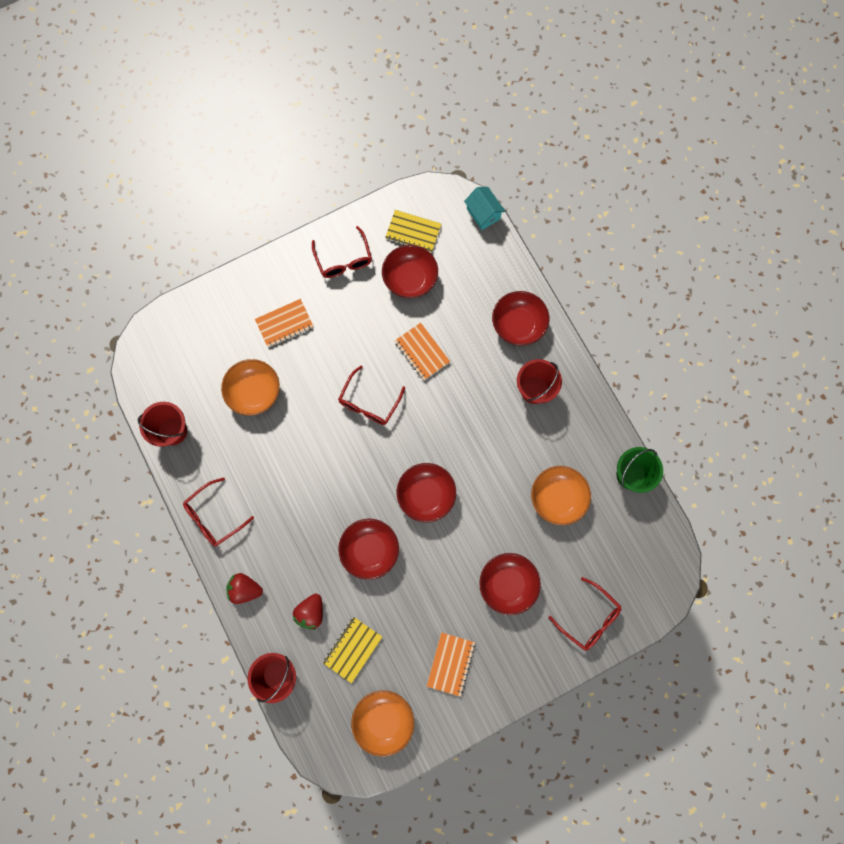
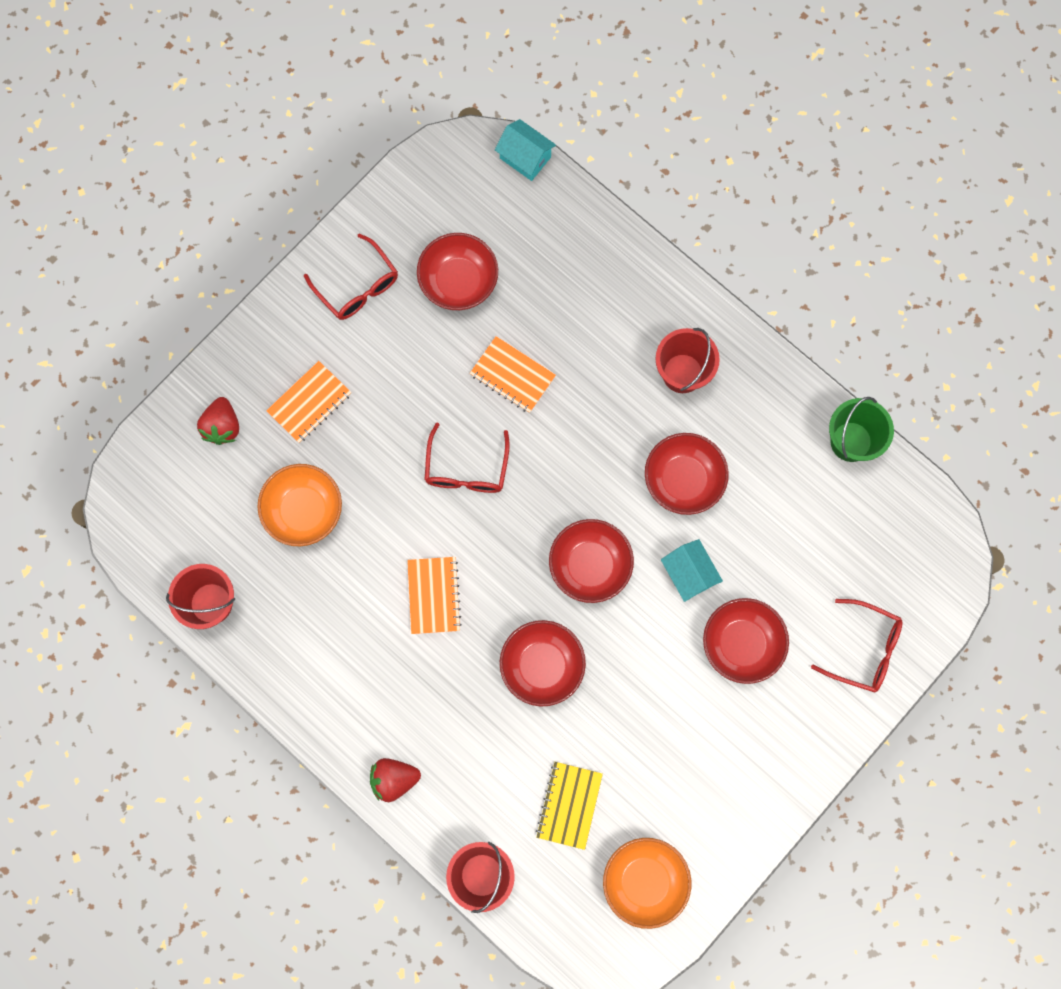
camera: 20 degrees left, 0 degrees up
red glasses [183,477,254,546] -> none
red strawberry [293,594,323,630] -> red strawberry moved to [197,397,239,445]
yellow notebook [385,210,441,253] -> none
orange notebook [427,632,475,697] -> orange notebook moved to [407,557,462,634]
red bowl [492,291,549,346] -> red bowl moved to [645,433,729,515]
orange bowl [531,466,591,525] -> none
none -> turquoise house [661,539,723,602]

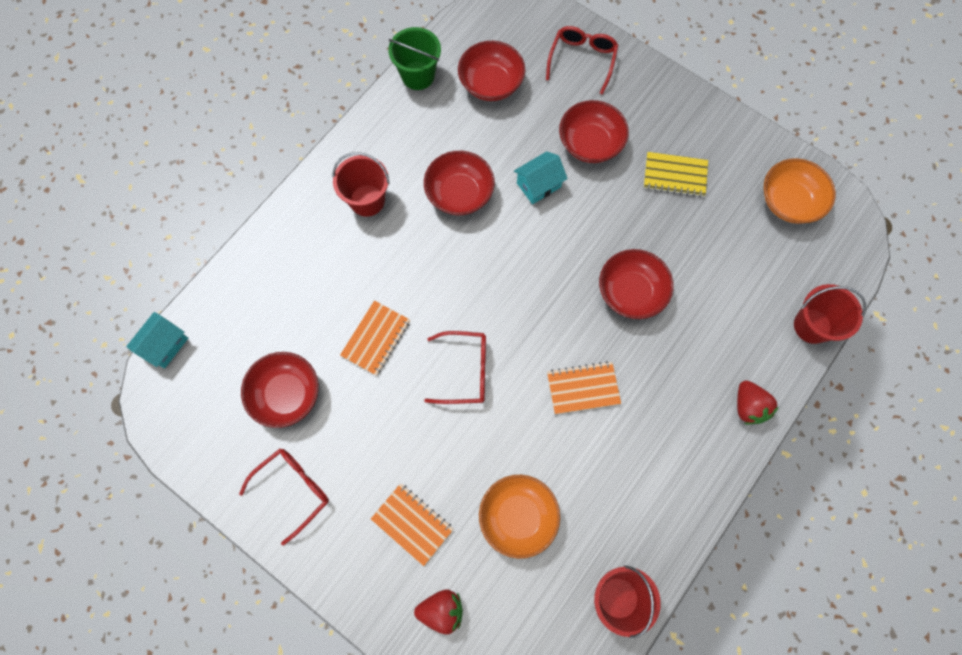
camera: 95 degrees left, 5 degrees down
yellow notebook [536,762,603,850] -> yellow notebook moved to [644,152,708,197]
red bowl [549,519,634,603] -> red bowl moved to [458,41,525,101]

